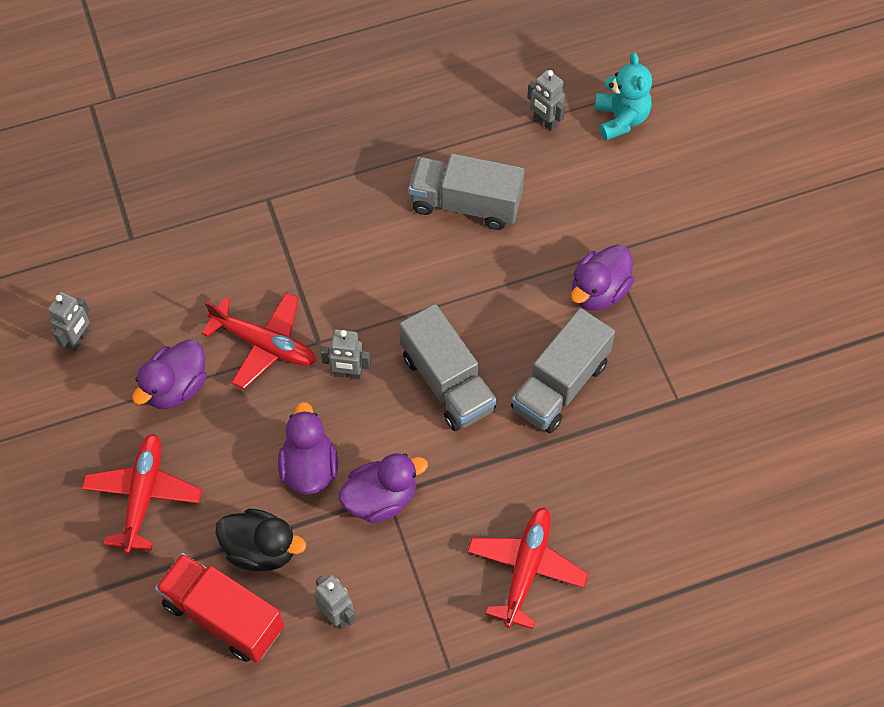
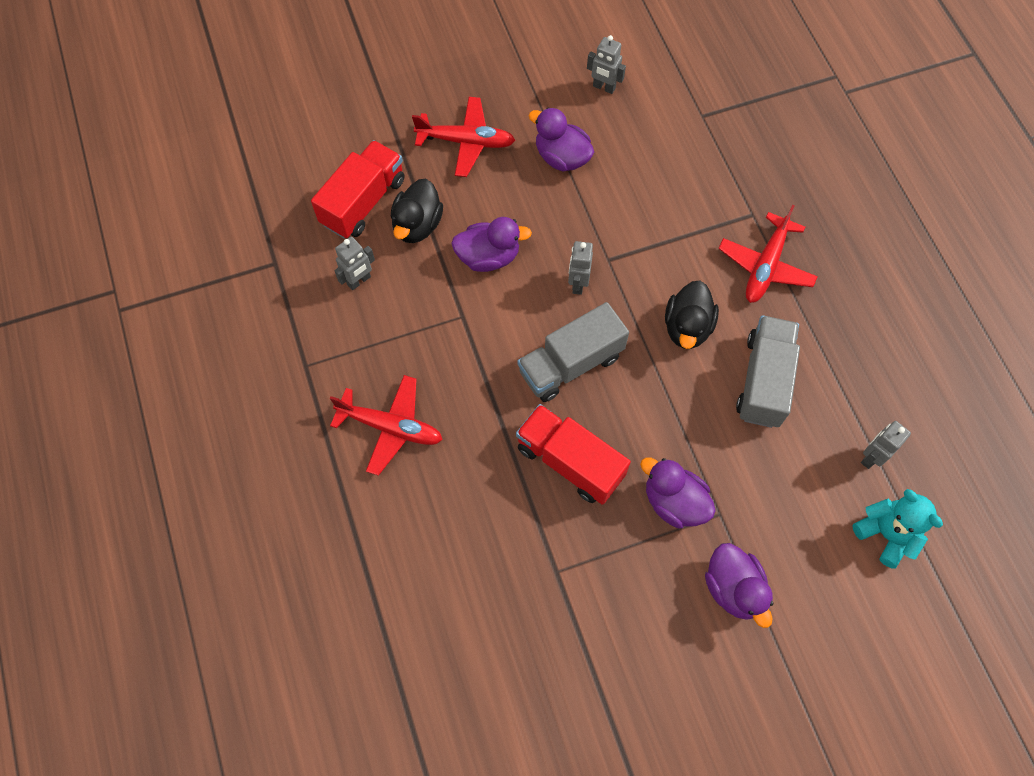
camera: 90 degrees right, 5 degrees up
red plane [201,292,316,389] -> red plane moved to [718,205,818,303]
purple duck [338,453,428,523] -> purple duck moved to [705,543,773,628]
grey truck [511,308,615,433] -> red truck [516,404,631,505]
turquoise teddy bear [595,53,652,140] -> turquoise teddy bear turned 120 degrees counterclockwise [852,489,943,569]
none -> black duck [665,280,719,349]

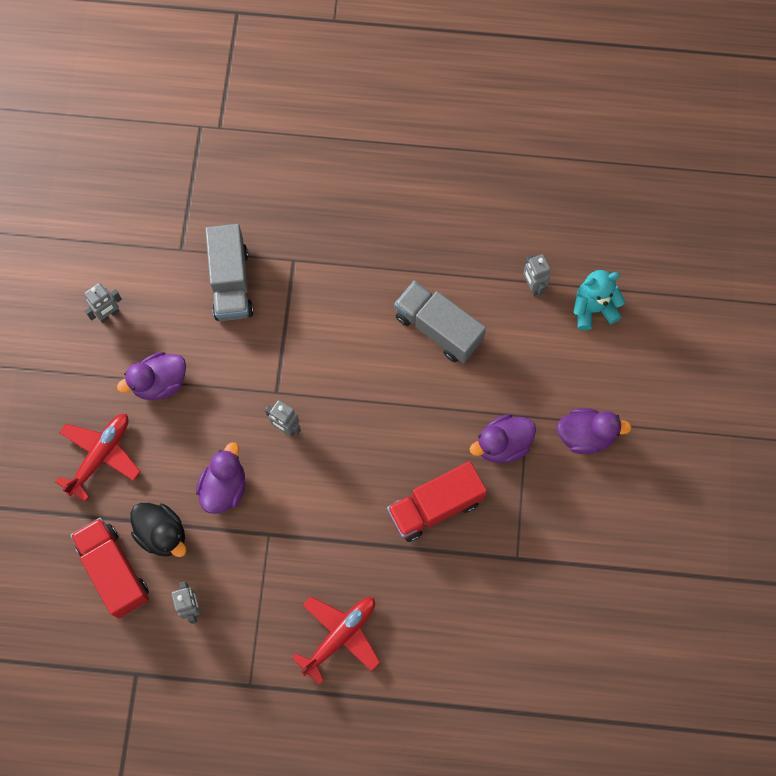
camera: 65 degrees left, 5 degrees up
grey truck [518,302,629,402] -> grey truck moved to [205,224,254,321]
black duck [665,280,719,349] -> none
red plane [718,205,818,303] -> none

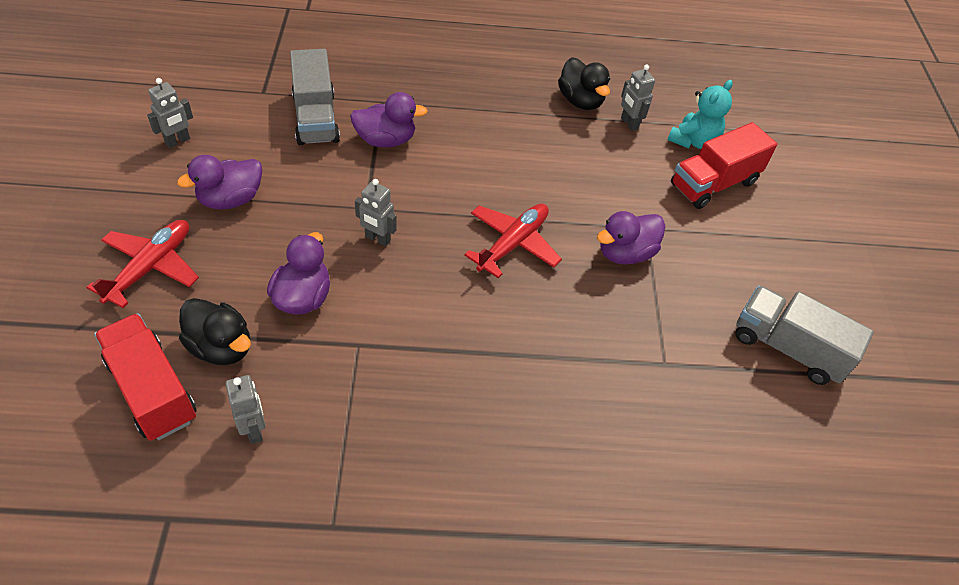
camera: 10 degrees left, 20 degrees down
red plane [292,597,380,685] -> red plane moved to [464,204,562,278]
red truck [387,461,487,542] -> red truck moved to [671,122,777,209]
grey truck [394,281,486,363] -> grey truck moved to [735,285,874,385]
purple duck [557,408,632,454] -> purple duck moved to [350,92,428,148]
turquoise teddy bear [573,270,625,330] -> turquoise teddy bear turned 150 degrees clockwise [667,80,733,149]
none -> black duck [558,57,610,110]

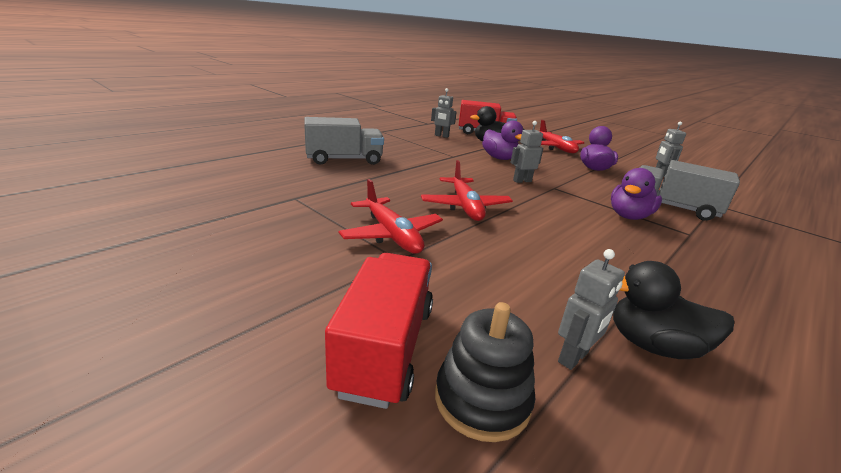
camera: 135 degrees right, 25 degrees down
purple duck [597,211,666,265] -> red plane [338,179,443,254]
grey robot [621,65,655,131] -> grey robot turned 120 degrees clockwise [558,249,625,370]
turquoise teddy bear [667,80,733,149] -> black stacking toy [435,302,535,442]
grey truck [735,285,874,385] -> grey truck moved to [304,117,384,165]

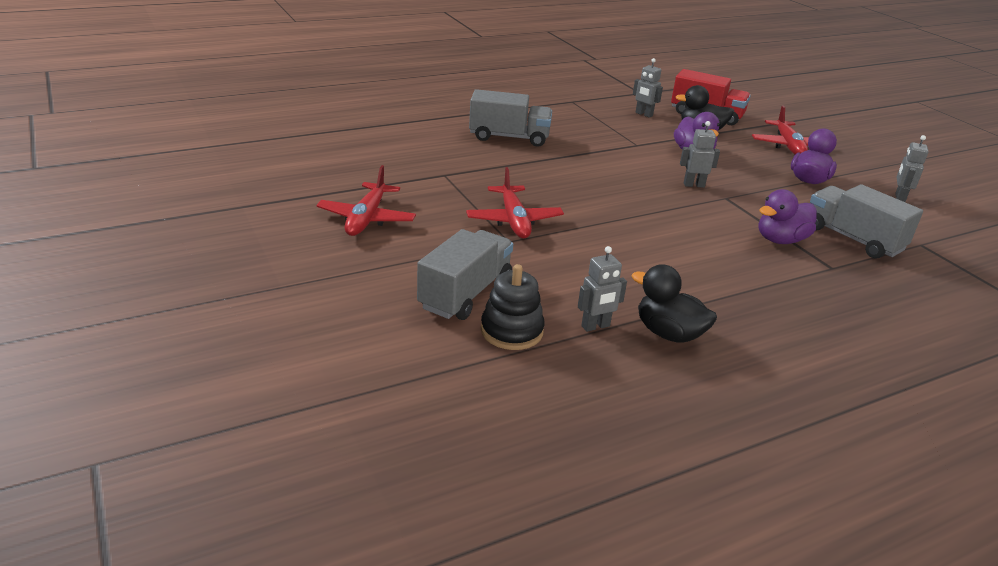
camera: 20 degrees right, 5 degrees up
red truck [325,253,433,409] -> grey truck [417,229,513,320]
red plane [421,160,513,221] -> red plane moved to [316,165,416,236]

